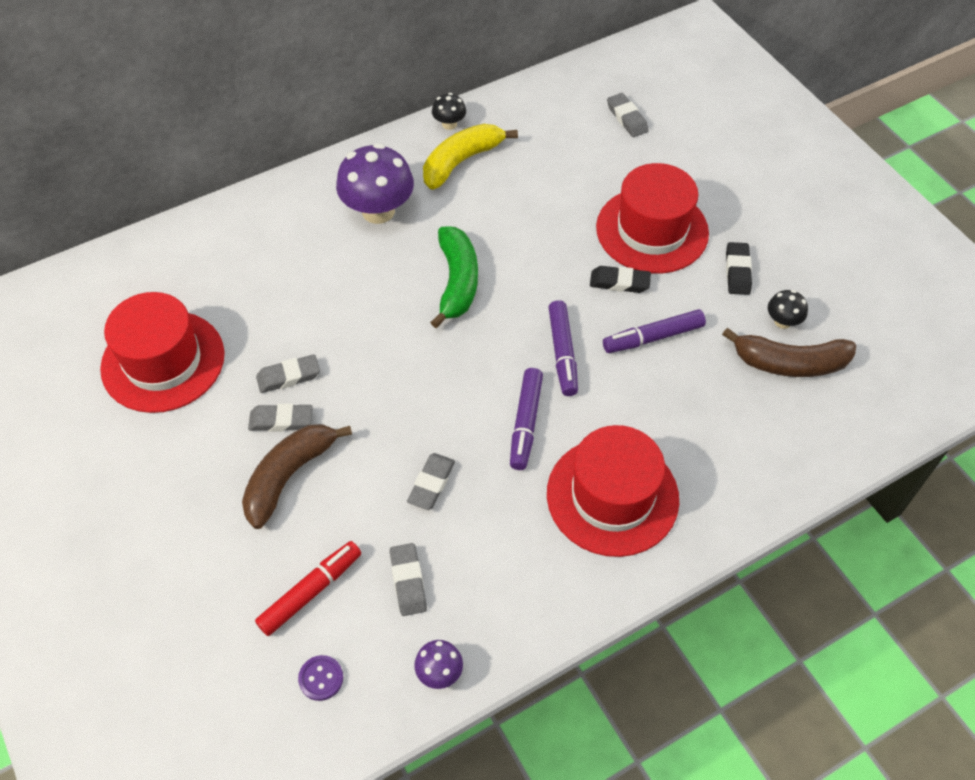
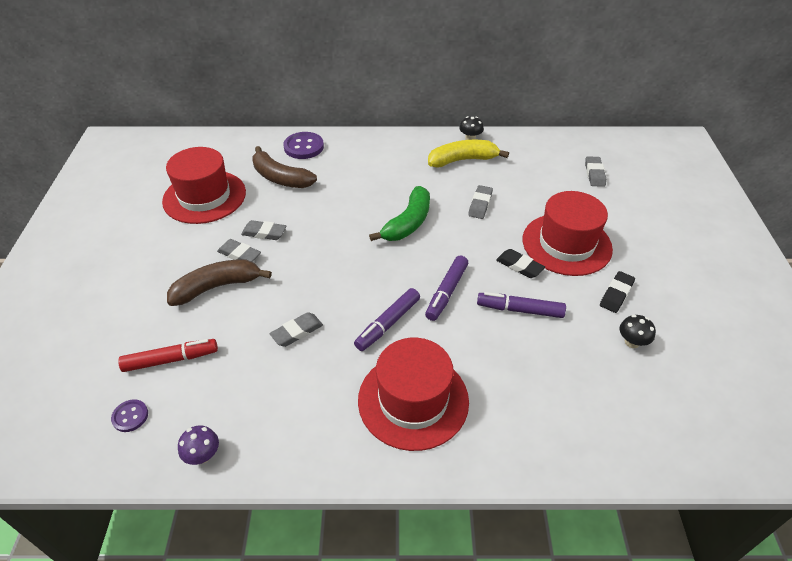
camera: 30 degrees right, 10 degrees down
purple mushroom [336,143,414,224] -> none
grey eraser [390,543,427,616] -> grey eraser moved to [468,185,493,219]
brown banana [722,327,856,377] -> brown banana moved to [252,146,317,188]
none -> purple button [283,132,324,159]

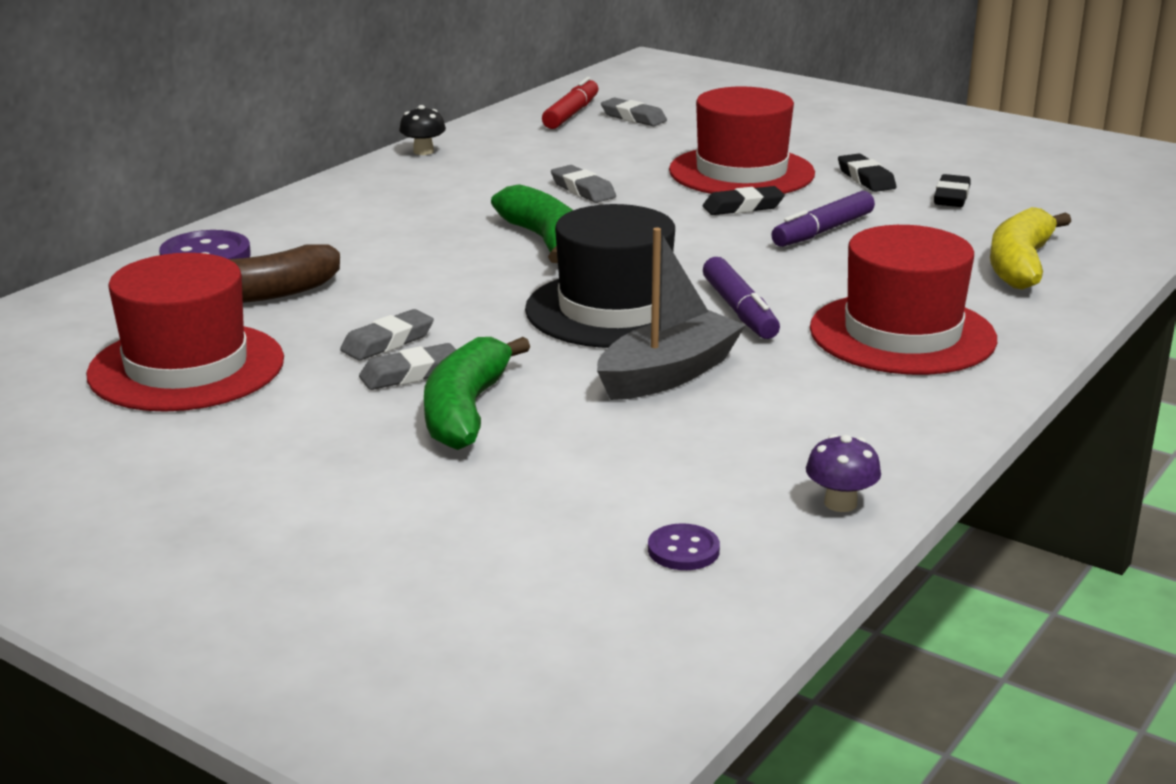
camera: 55 degrees left, 20 degrees down
red marker [118,339,218,372] -> red marker moved to [542,77,598,129]
brown banana [167,259,272,306] -> green banana [424,337,530,450]
grey eraser [270,312,323,347] -> grey boat [597,228,746,400]
purple marker [425,255,468,321] -> none
yellow banana [428,140,509,168] -> yellow banana moved to [990,207,1071,289]
black mushroom [620,315,656,348] -> black eraser [934,174,971,207]
none -> black hat [525,204,675,348]

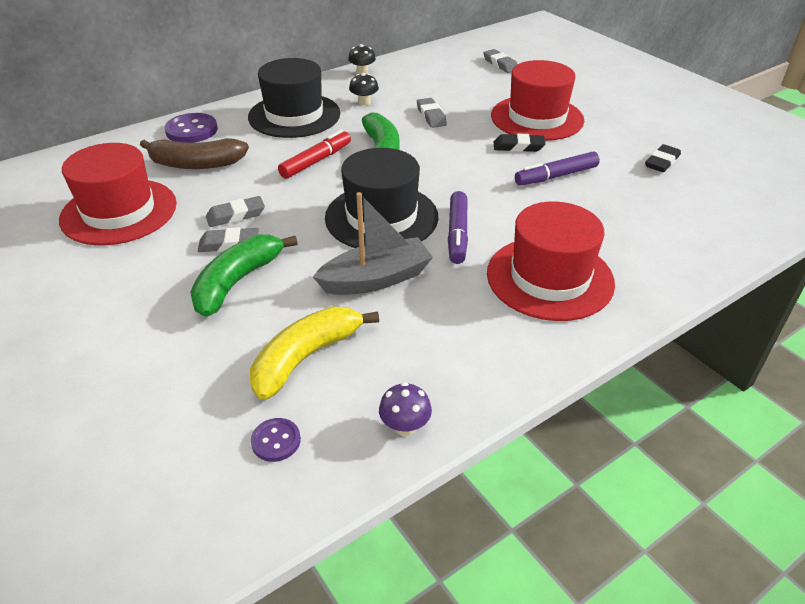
camera: 20 degrees right, 15 degrees up
red marker [542,77,598,129] -> red marker moved to [278,130,351,179]
black eraser [838,154,896,192] -> none
yellow banana [990,207,1071,289] -> yellow banana moved to [250,306,379,400]
none -> black hat [248,58,340,138]
none -> black mushroom [349,73,379,105]

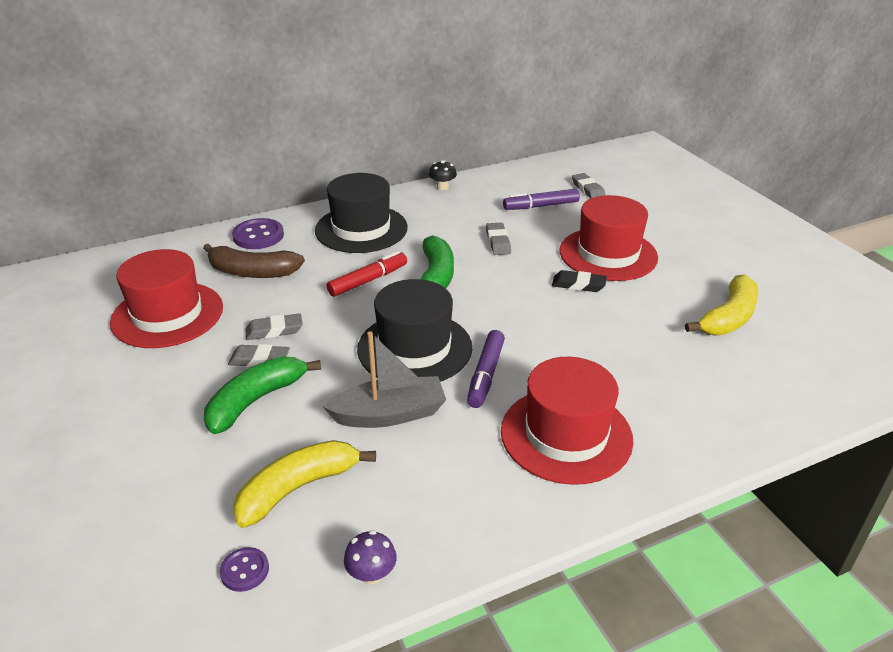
camera: 10 degrees right, 5 degrees down
black mushroom [349,73,379,105] -> none
purple marker [515,151,600,186] -> purple marker moved to [503,189,580,210]
black eraser [645,144,681,172] -> yellow banana [685,274,758,335]

